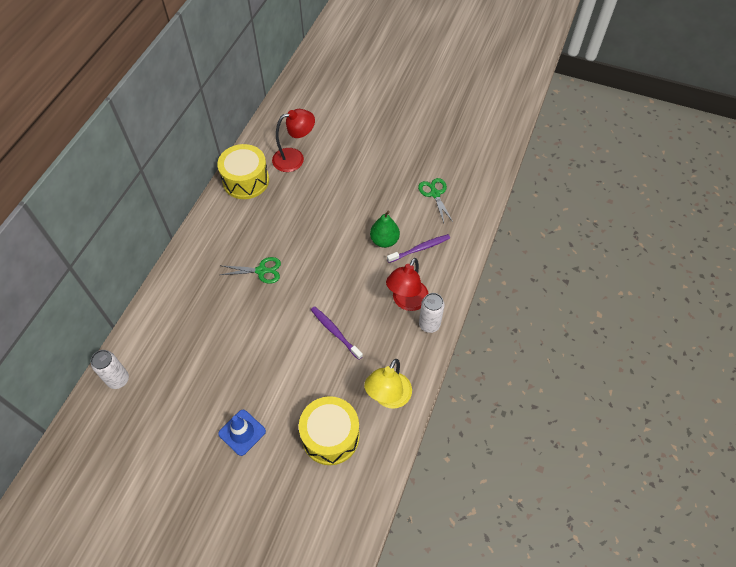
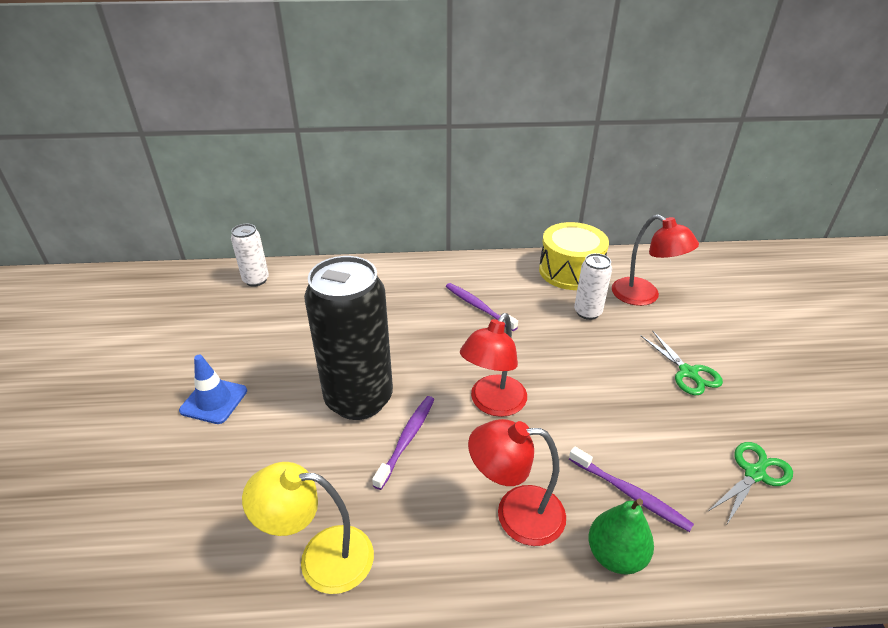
camera: 65 degrees right, 20 degrees down
green scissors [220,257,281,284] -> green scissors moved to [640,330,723,395]
yellow drum [299,396,360,465] -> none
green pear [370,211,400,248] -> green pear moved to [588,498,654,575]
white can [419,293,445,333] -> white can moved to [574,253,612,320]
none -> black can [304,256,393,420]
none -> purple toothbrush [446,283,518,331]
none -> red lamp [460,313,527,417]

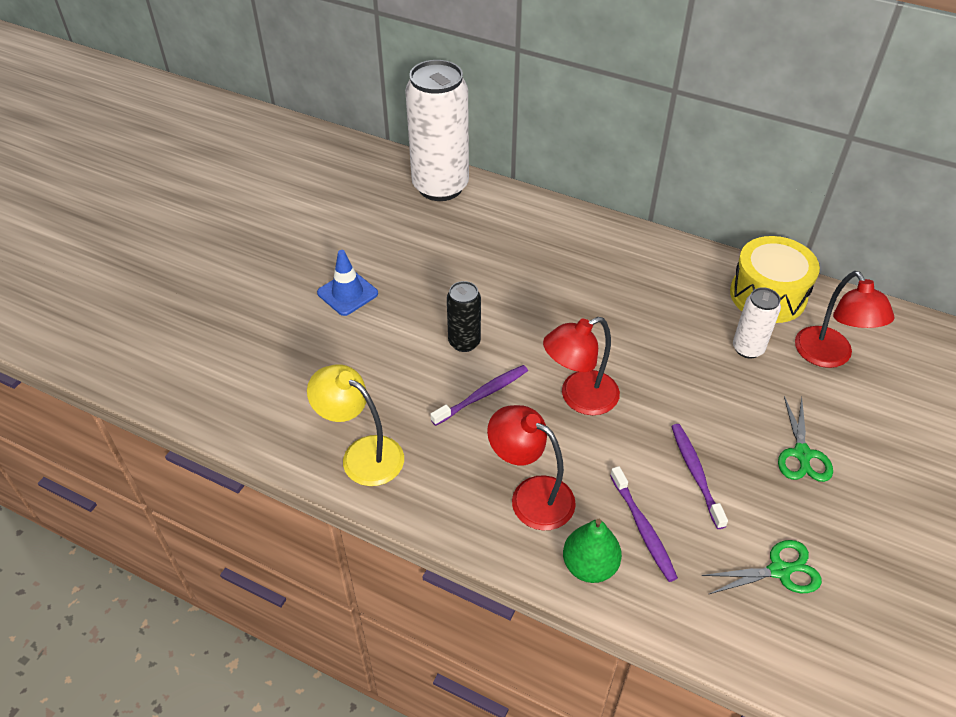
camera: 30 degrees right, 10 degrees up
white can [231,224,269,287] -> white can [405,60,469,201], size x2.06
black can [304,256,393,420] -> black can [447,281,481,352], size x0.49
purple toothbrush [446,283,518,331] -> purple toothbrush moved to [671,424,728,529]

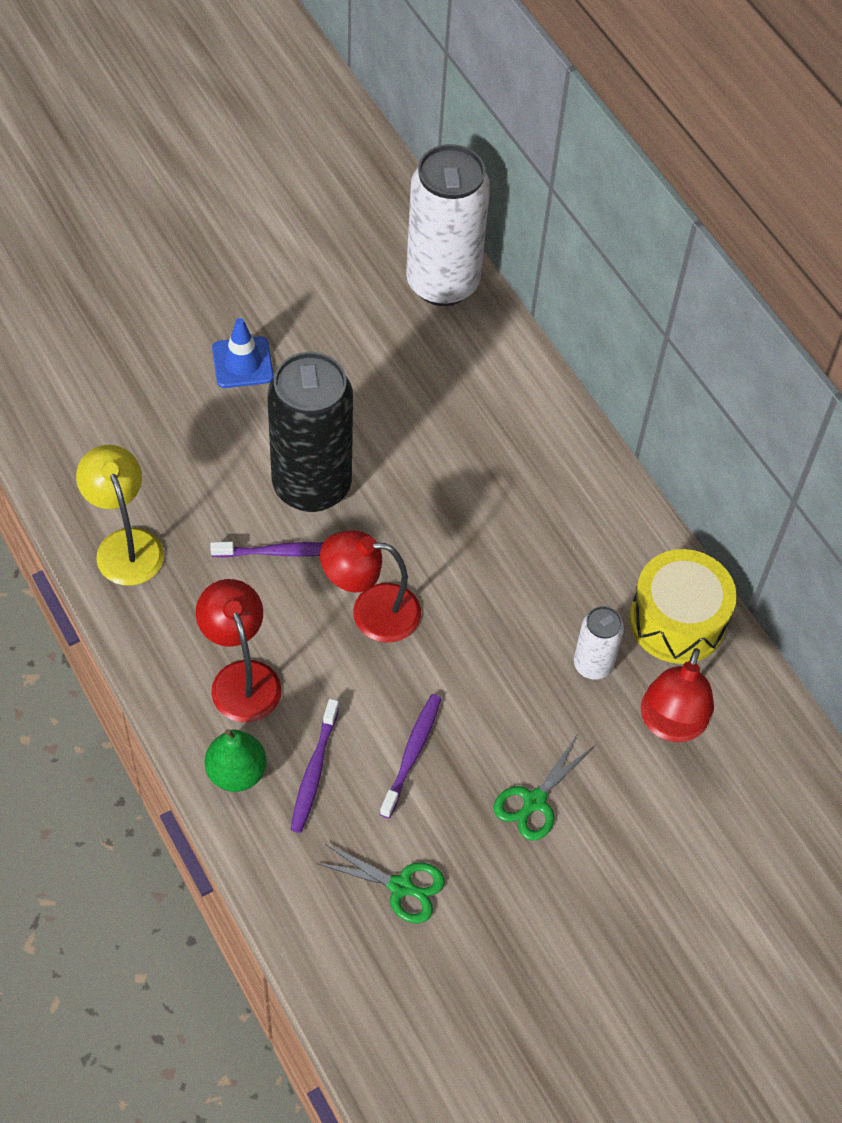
camera: 30 degrees right, 10 degrees up
black can [447,281,481,352] -> black can [267,352,353,512], size x2.06

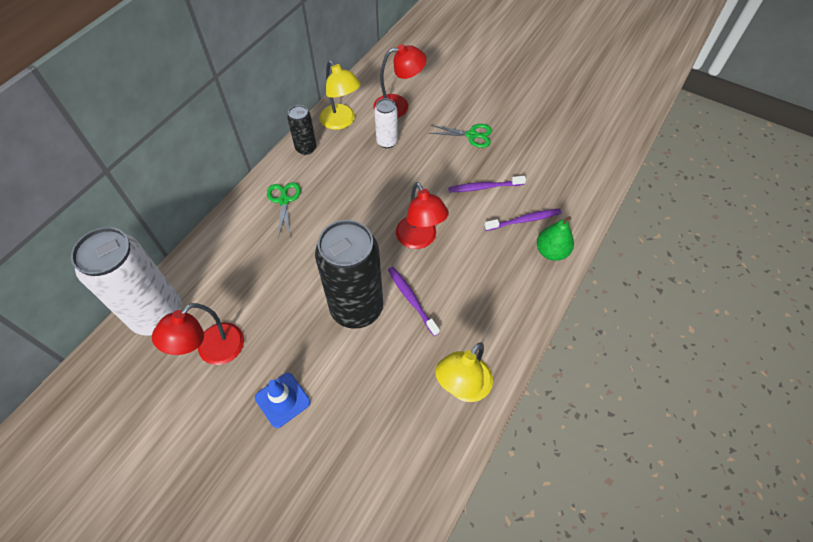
camera: 115 degrees left, 0 degrees up
red lamp [196,579,282,722] -> red lamp moved to [152,303,244,365]
green scissors [316,844,445,923] -> green scissors moved to [267,182,301,238]
yellow drum [629,549,737,664] -> yellow lamp [320,61,361,130]
none -> black can [287,105,316,155]

